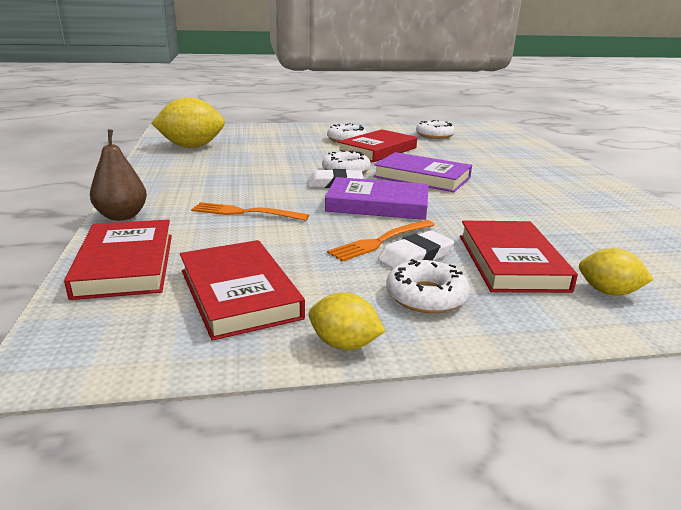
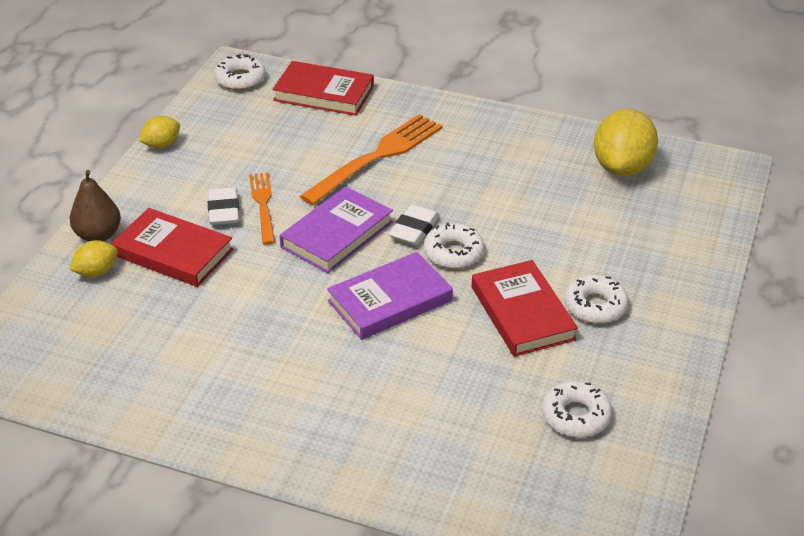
camera: 120 degrees right, 15 degrees up
brown pear [90,129,147,221] -> brown pear moved to [70,170,121,242]
red book [180,240,305,341] -> none
orange fork [191,202,309,221] -> orange fork [300,114,443,205], size x1.68
white donut [386,259,470,313] -> white donut moved to [214,54,266,90]

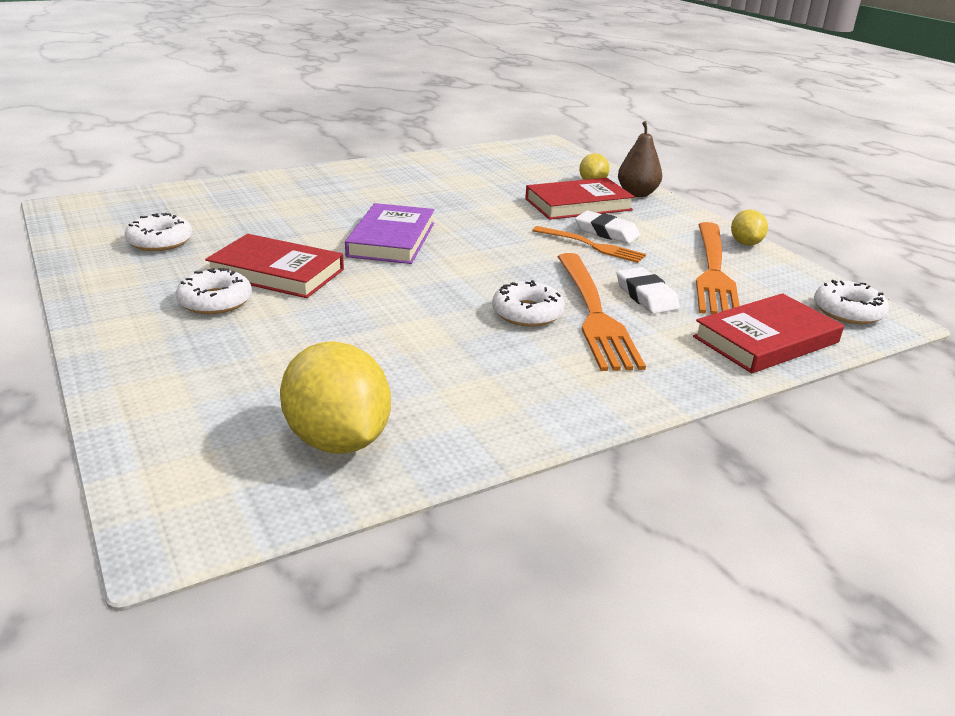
camera: 130 degrees right, 10 degrees down
purple book [280,186,393,273] -> none
white eraser [389,204,440,245] -> white eraser moved to [617,267,680,314]
white donut [423,223,484,269] -> white donut moved to [492,280,565,327]
none -> orange fork [696,222,740,314]

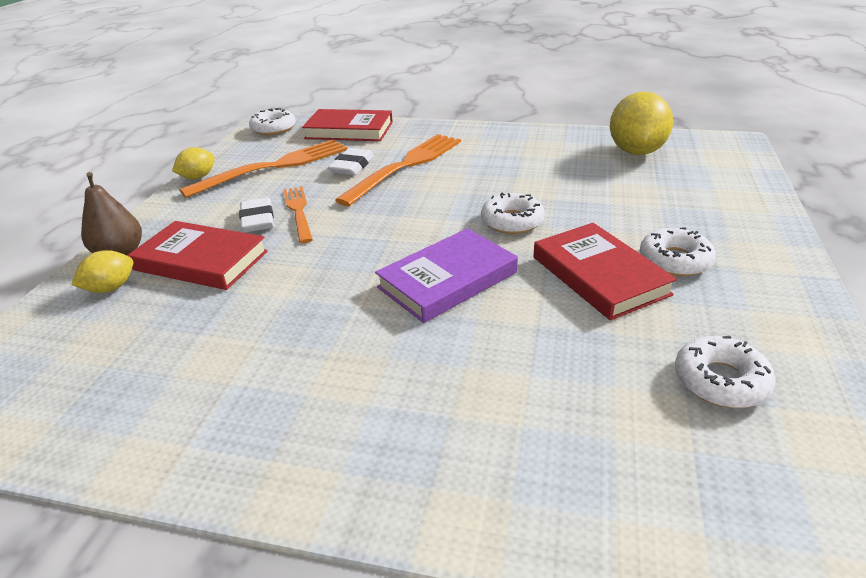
camera: 135 degrees left, 5 degrees up
white donut [492,280,565,327] -> white donut moved to [481,193,545,234]

